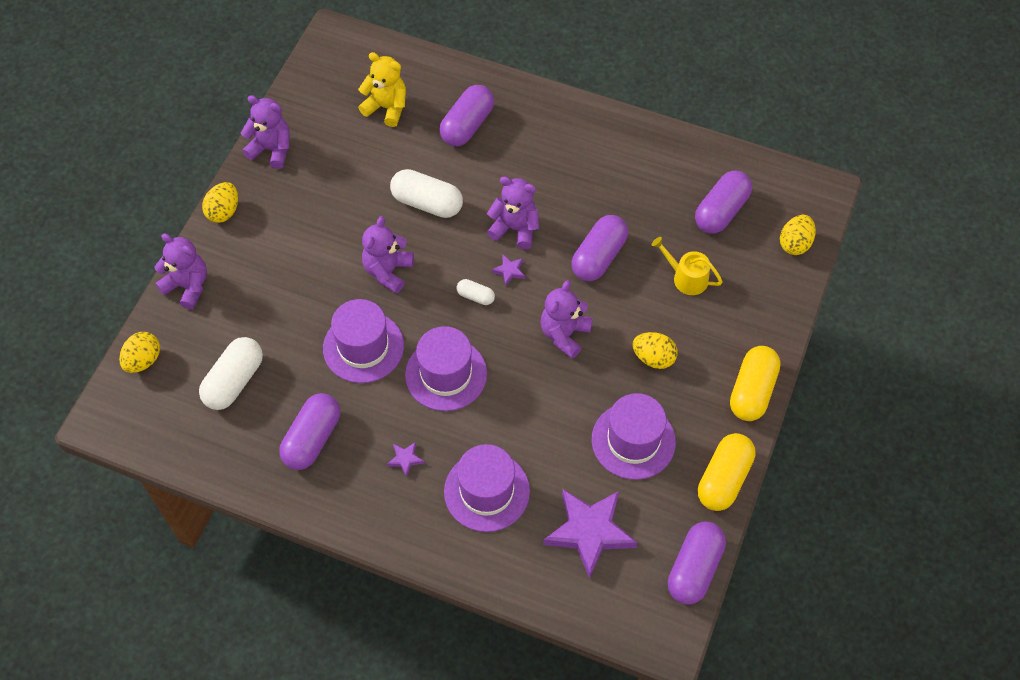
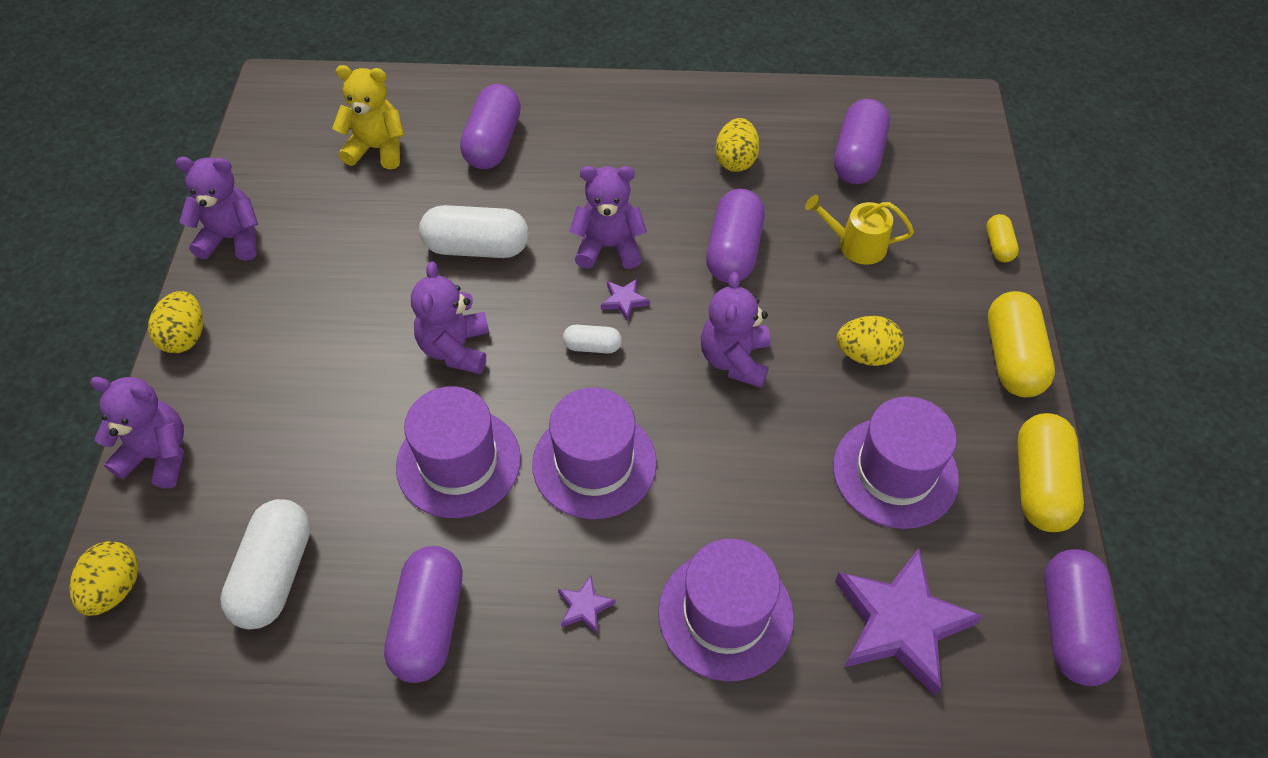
camera: 20 degrees left, 5 degrees down
yellow egg [780,215,816,255] -> yellow egg moved to [715,118,760,172]
none -> yellow capsule [986,214,1019,262]

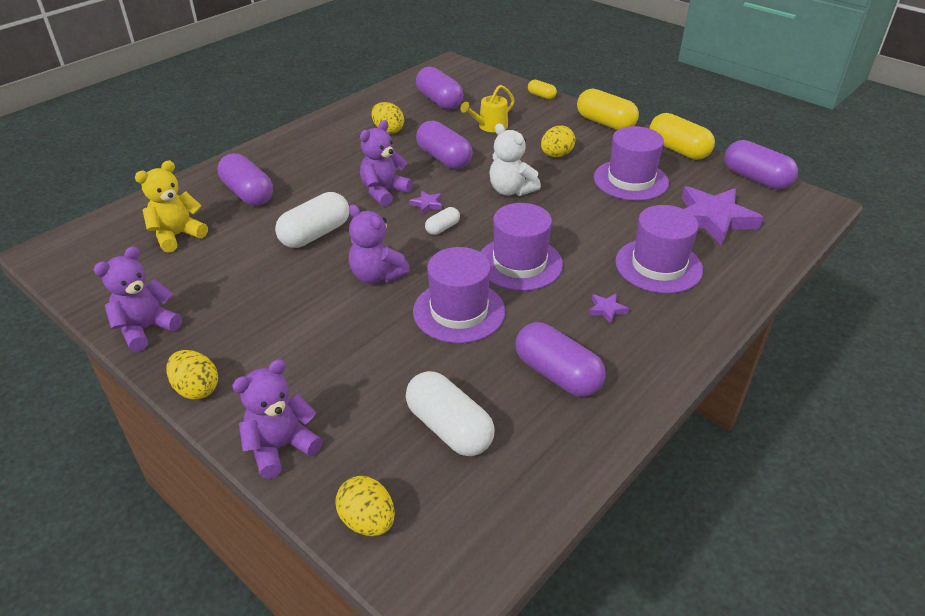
camera: 50 degrees left, 15 degrees down
purple teddy bear [701,272,770,388] -> white teddy bear [489,123,541,196]

